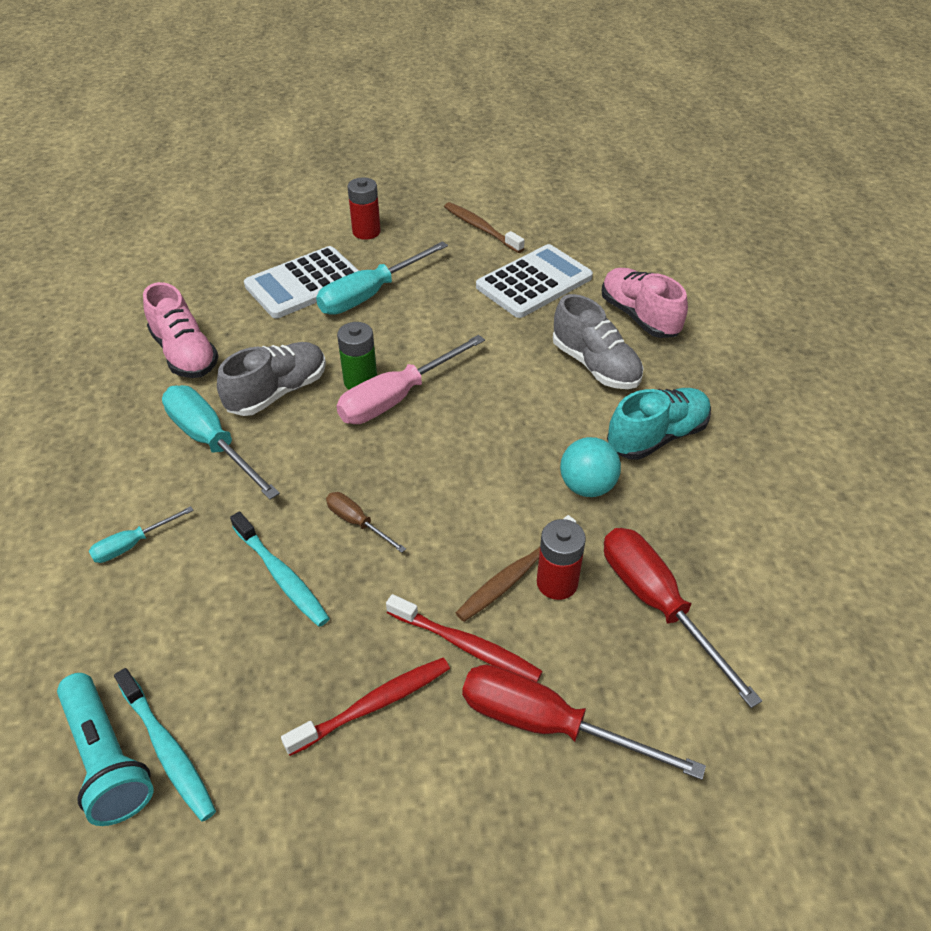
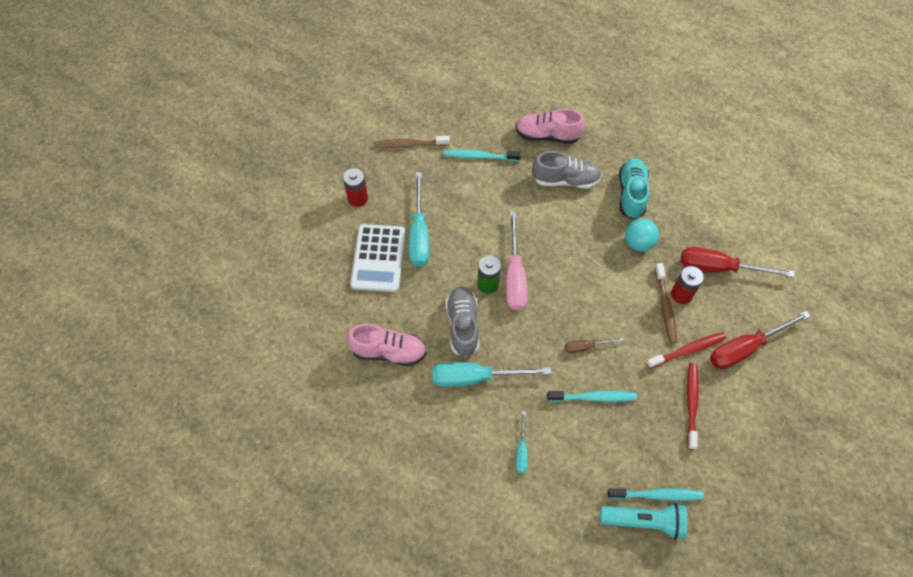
camera: 50 degrees left, 15 degrees up
white calculator [476,244,593,318] -> turquoise toothbrush [444,149,521,161]

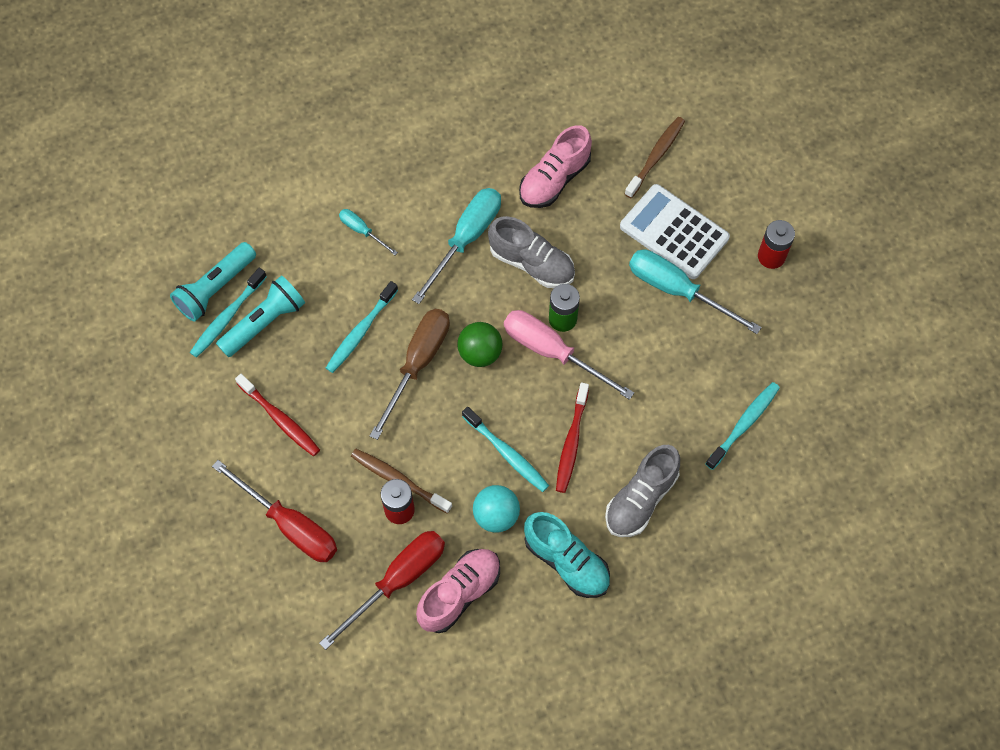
camera: 125 degrees right, 5 degrees up
brown toothbrush [374,136,450,148] -> brown toothbrush moved to [625,117,685,198]
pink shoe [516,109,585,144] -> pink shoe moved to [416,549,500,633]
brown screwdriver [565,338,624,353] -> brown screwdriver [370,309,450,440], size x1.95
red toothbrush [646,332,726,369] -> red toothbrush moved to [556,383,589,493]
red screwdriver [710,311,810,369] -> red screwdriver turned 120 degrees clockwise [212,460,337,562]
none -> turquoise flashlight [216,276,305,357]
none -> green ball [457,322,503,367]
none -> turquoise toothbrush [462,407,549,492]

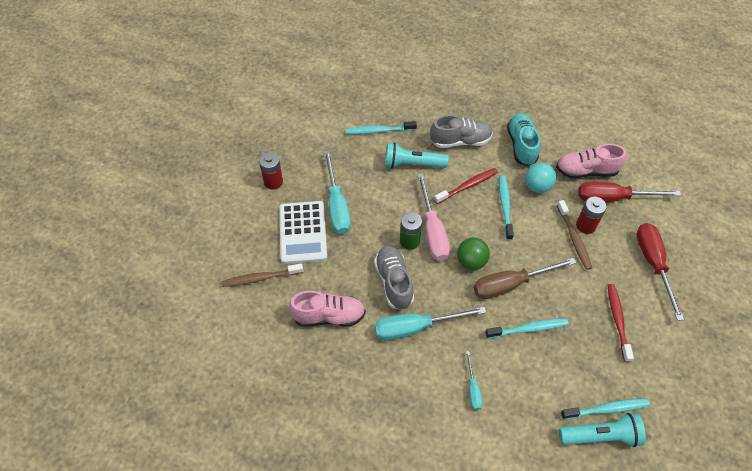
camera: 135 degrees left, 10 degrees down
turquoise flashlight [216,276,305,357] -> turquoise flashlight moved to [385,142,449,169]

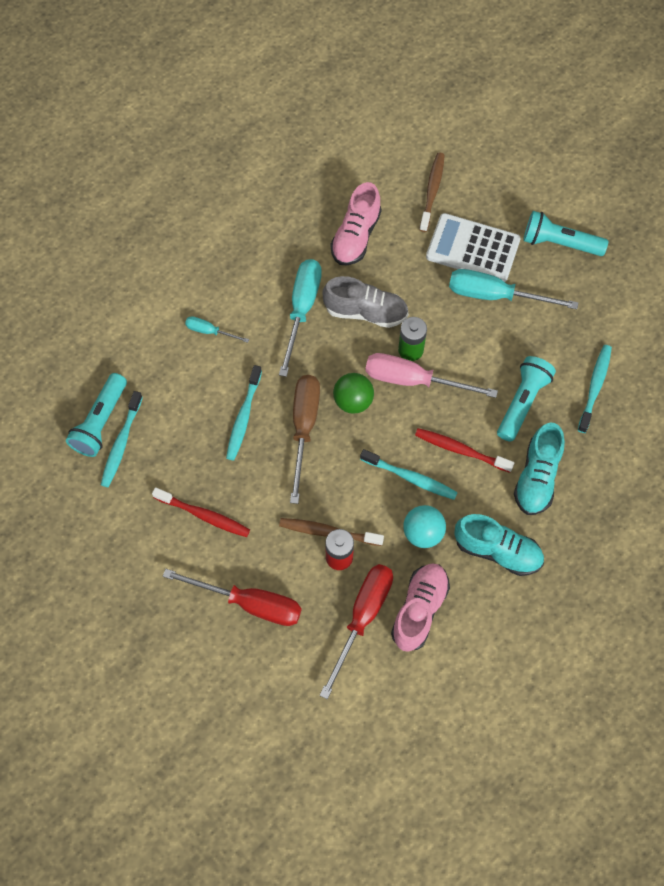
camera: 115 degrees right, 10 degrees up
red battery [259,152,283,190] -> turquoise flashlight [523,211,608,256]
grey shoe [430,115,493,148] -> turquoise shoe [514,423,565,515]
red toothbrush [434,168,498,204] -> red toothbrush turned 120 degrees clockwise [415,428,514,473]

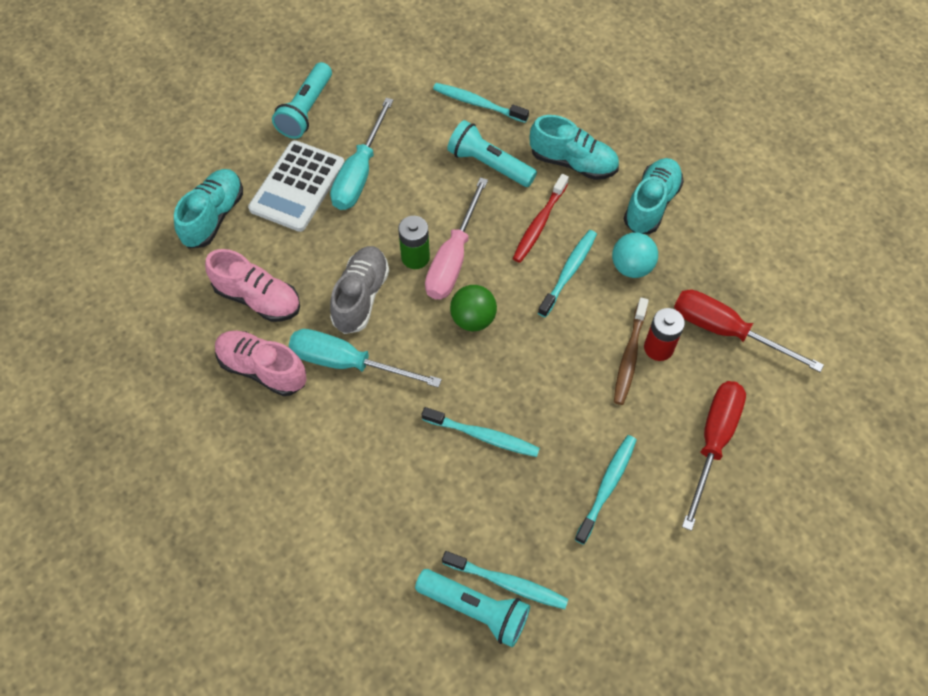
camera: 85 degrees left, 5 degrees down
red toothbrush [152,487,250,537] -> turquoise toothbrush [575,435,637,545]
turquoise screwdriver [185,316,249,343] -> none
brown screwdriver [290,375,320,504] -> none
pink shoe [391,563,450,651] -> pink shoe moved to [215,331,307,396]
brown toothbrush [419,153,445,232] -> turquoise shoe [174,169,243,248]

